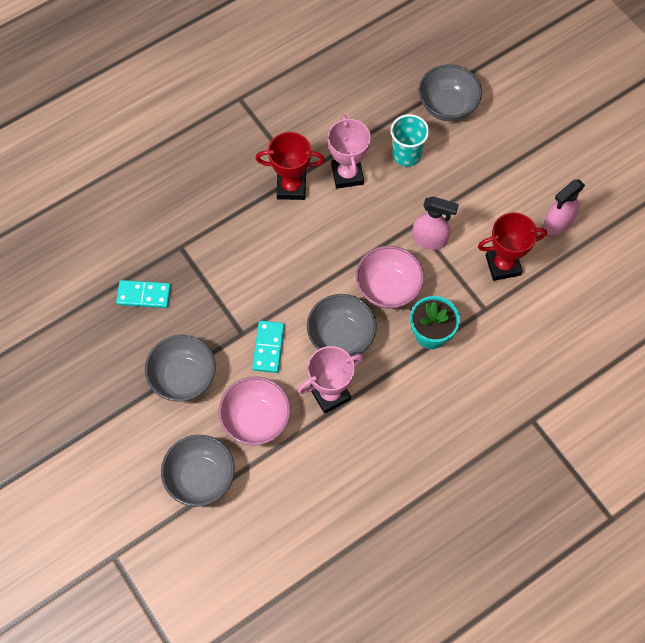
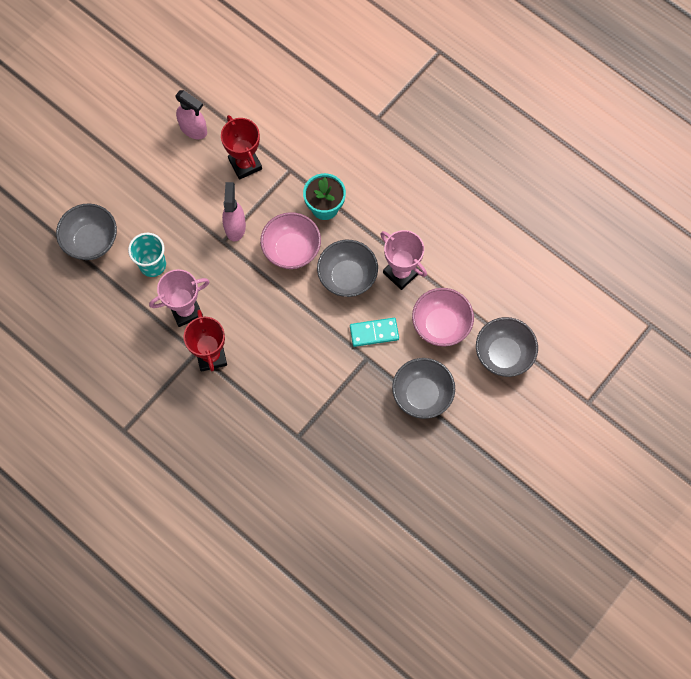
camera: 105 degrees left, 5 degrees up
turquoise domino [116,280,171,308] -> none

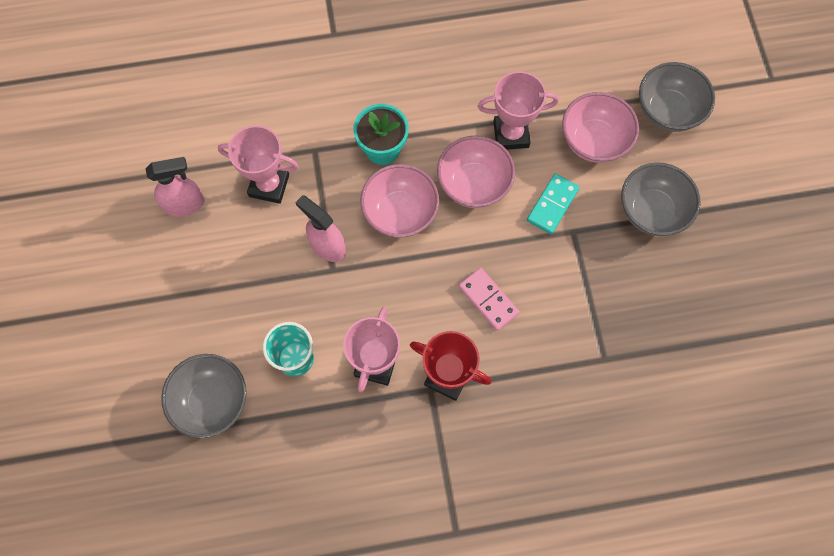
camera: 50 degrees left, 0 degrees up
red trophy [221,115,262,180] -> pink trophy [218,126,298,204]
grey bowl [317,240,378,297] -> pink bowl [437,136,515,208]
none -> pink domino [459,268,520,331]

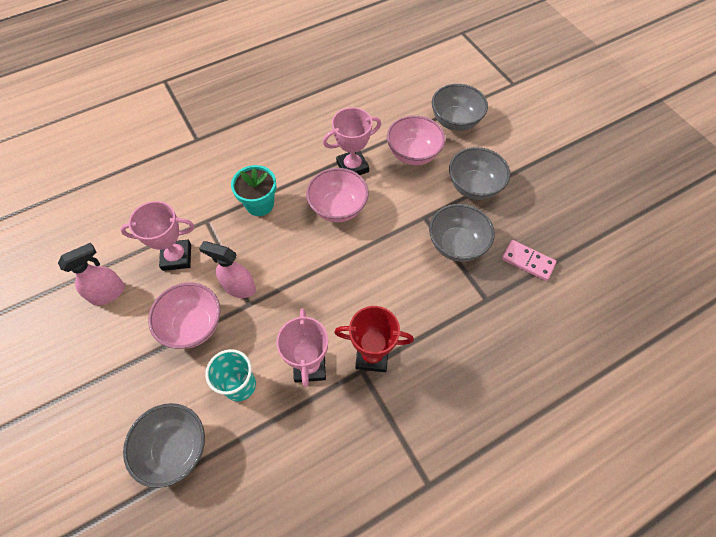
camera: 20 degrees left, 10 degrees down
pink bowl [360,164,439,238] -> pink bowl moved to [148,283,220,349]
pink domino [459,268,520,331] -> pink domino moved to [502,240,557,281]
turquoise domino [527,174,579,234] -> none
none -> grey bowl [429,204,495,262]

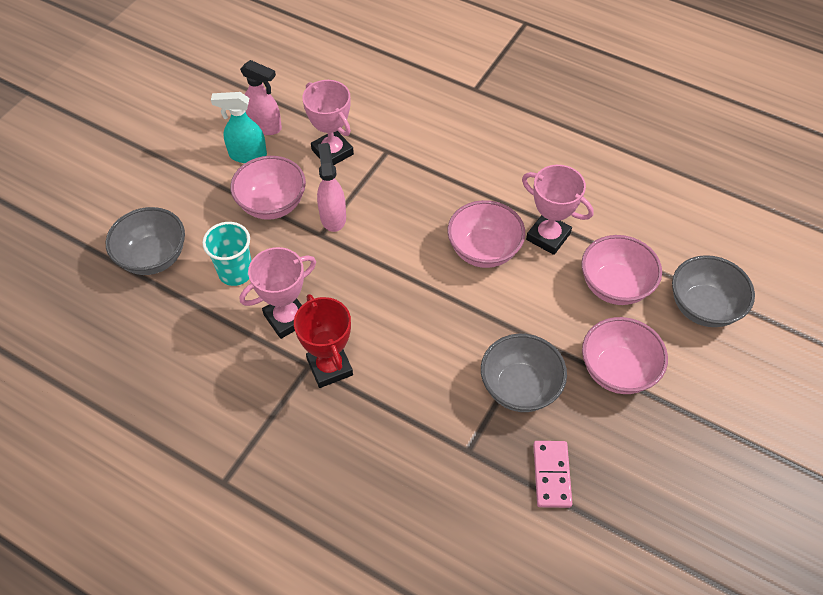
camera: 60 degrees right, 5 degrees down
turquoise flower pot [231,165,276,216] -> none
grey bowl [449,147,510,200] -> pink bowl [582,317,668,394]
none -> turquoise spray bottle [211,92,267,163]

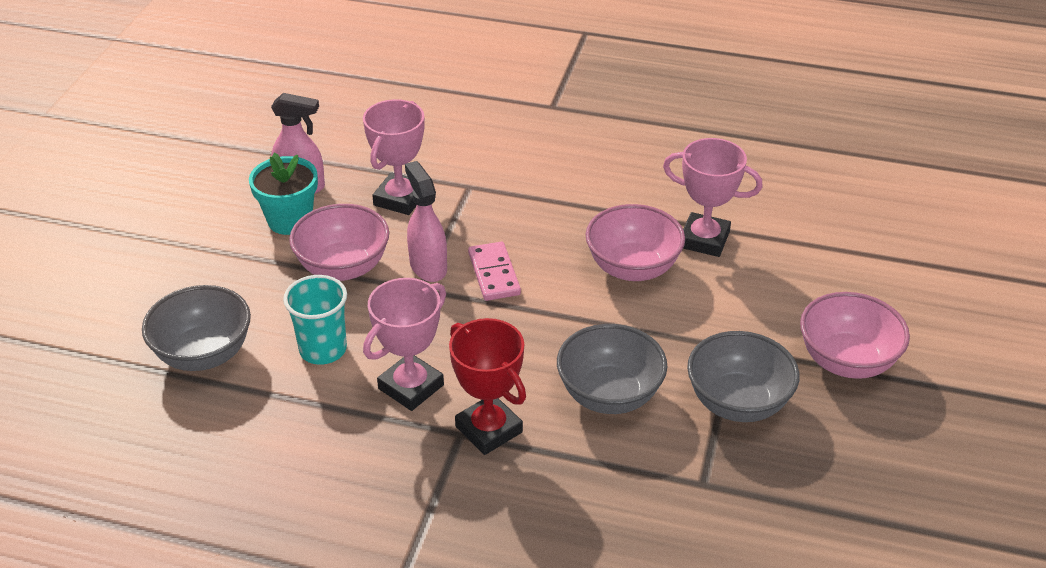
camera: 15 degrees left, 15 degrees down
turquoise spray bottle [211,92,267,163] -> turquoise flower pot [249,153,318,235]
pink trophy [302,80,354,165] -> pink trophy turned 75 degrees clockwise [363,99,425,215]
pink domino [533,441,572,508] -> pink domino moved to [468,242,521,301]
pink bowl [581,235,662,305] -> none
grey bowl [672,255,755,327] -> grey bowl moved to [557,324,667,414]

